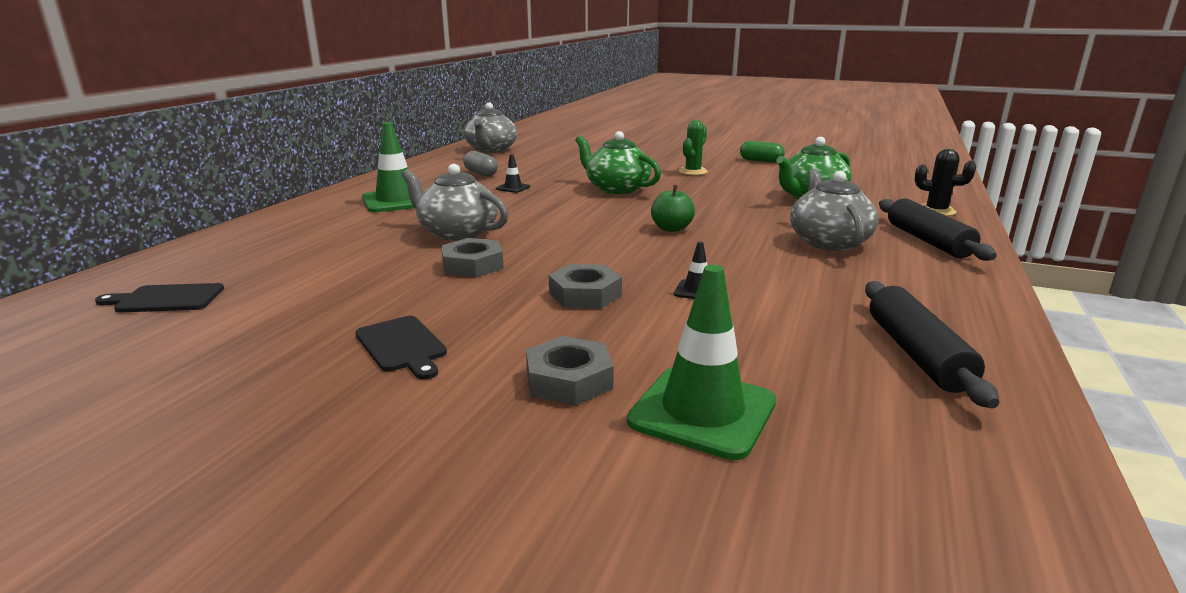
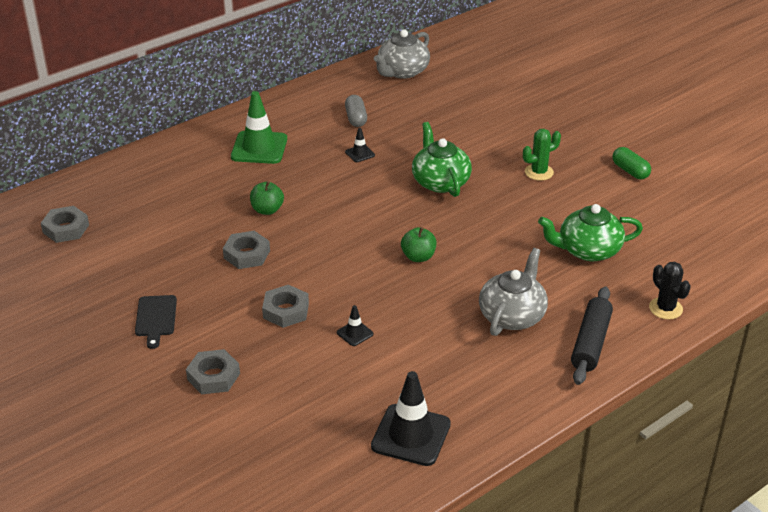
camera: 30 degrees right, 15 degrees up
black cutting board [95,283,224,313] -> grey nut [41,206,89,243]
grey teapot [401,164,509,241] -> green apple [250,181,284,215]
green traffic cone [627,265,776,460] -> none
black rolling pin [865,281,999,408] -> black traffic cone [371,371,451,466]

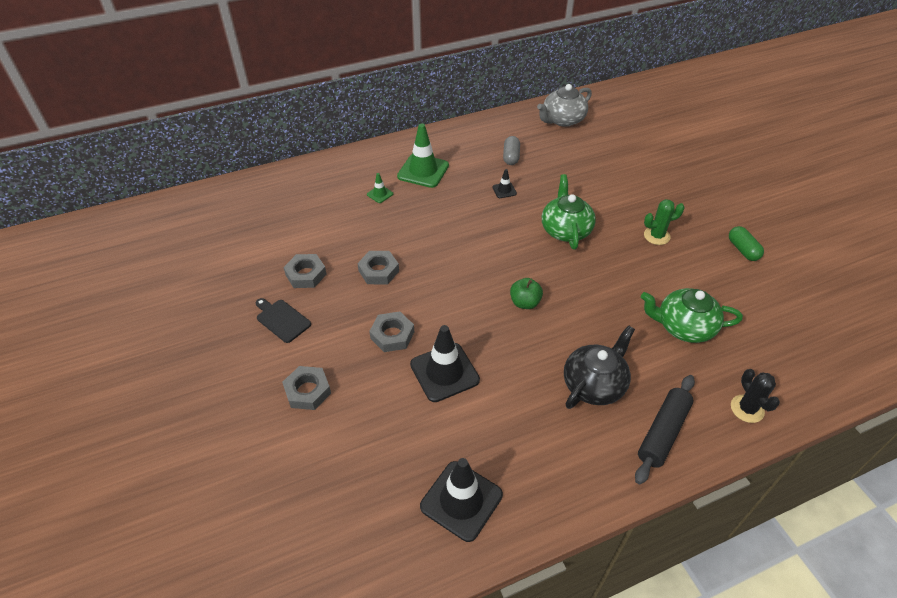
camera: 15 degrees right, 10 degrees up
grey nut [41,206,89,243] -> grey nut moved to [283,254,326,288]
black cutting board [135,295,177,349] -> black cutting board turned 120 degrees clockwise [255,298,311,343]
green apple [250,181,284,215] -> none
black traffic cone [337,305,373,346] -> black traffic cone [410,325,480,402], size x2.15
grey teapot [479,248,548,336] -> black teapot [564,325,635,409]
none -> green traffic cone [367,173,393,203]

